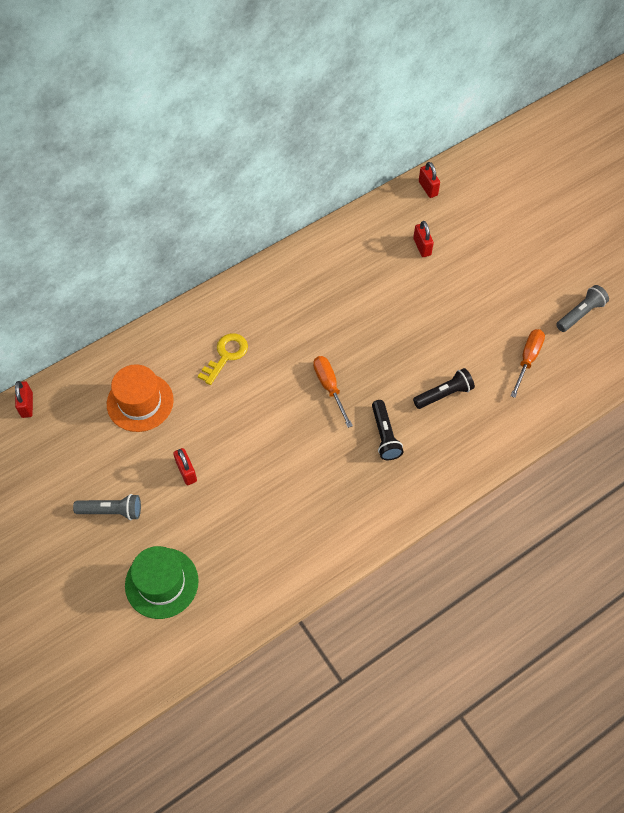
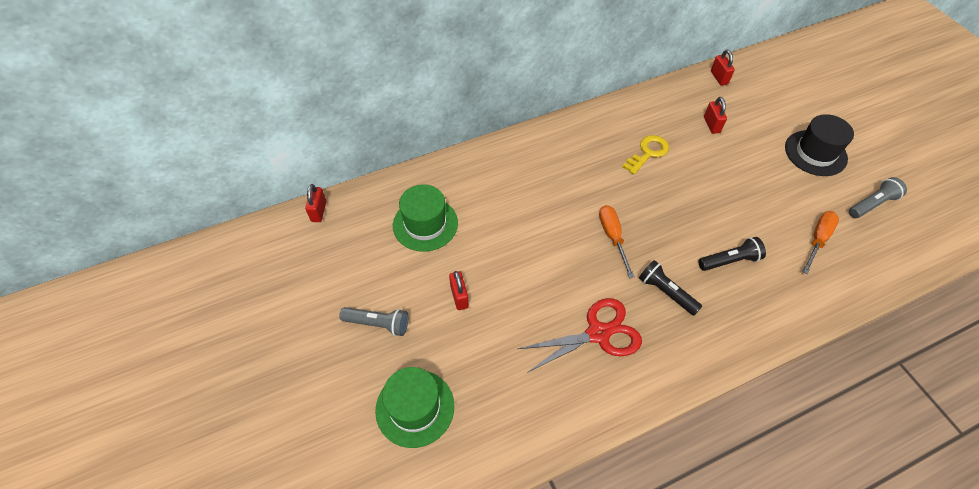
camera: 10 degrees right, 5 degrees down
orange hat [107,364,174,432] -> green hat [393,184,458,252]
yellow key [198,333,248,385] -> yellow key moved to [622,135,669,175]
black flashlight [372,400,403,460] -> black flashlight turned 135 degrees clockwise [639,260,702,316]
none -> red scissors [518,298,642,373]
none -> black hat [785,114,854,176]

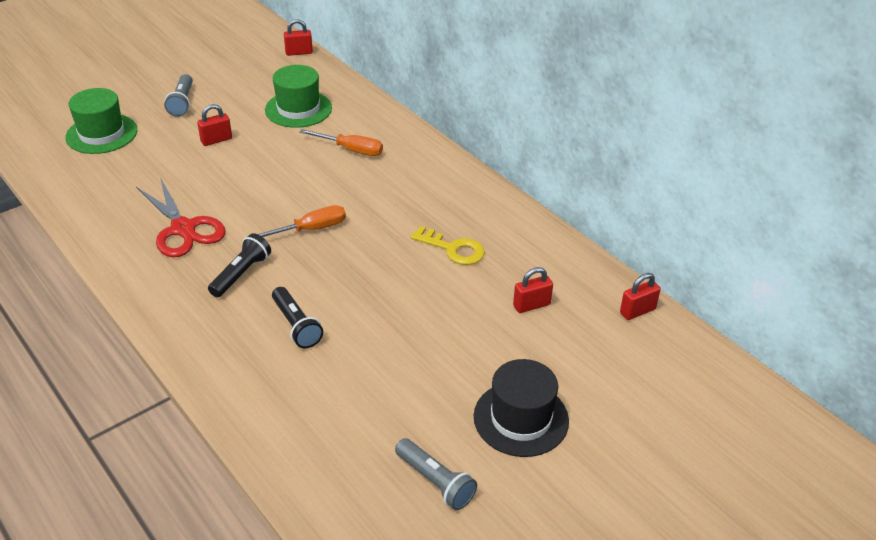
camera: 75 degrees right, 15 degrees down
orange screwdriver [802,211,839,274] -> orange screwdriver moved to [299,129,383,156]

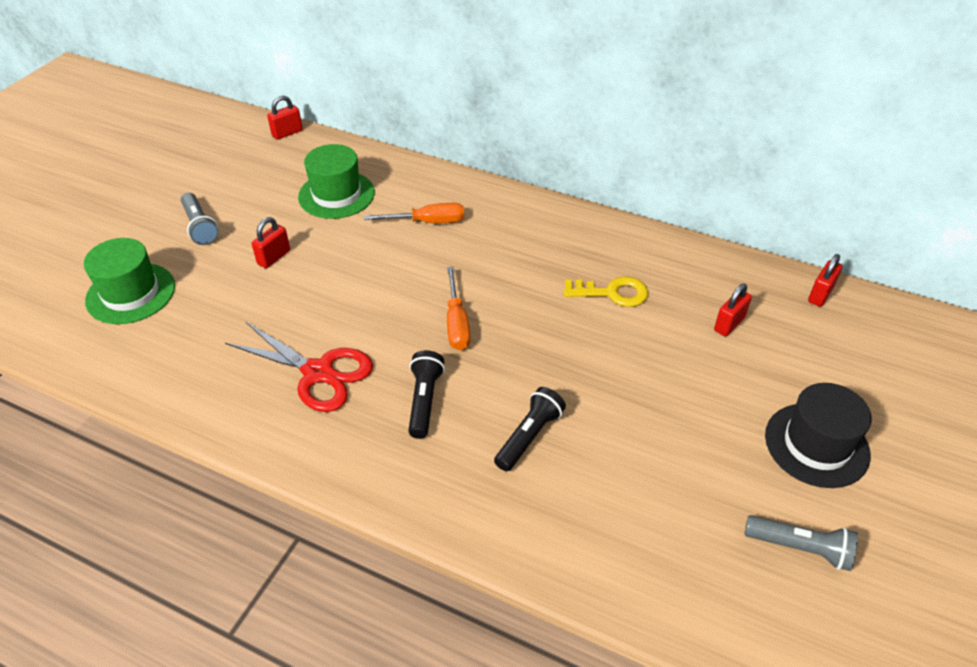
camera: 25 degrees left, 5 degrees up
orange screwdriver [258,205,346,237] -> orange screwdriver turned 135 degrees clockwise [447,267,470,350]
black flashlight [272,287,323,348] -> black flashlight turned 90 degrees counterclockwise [494,387,566,471]

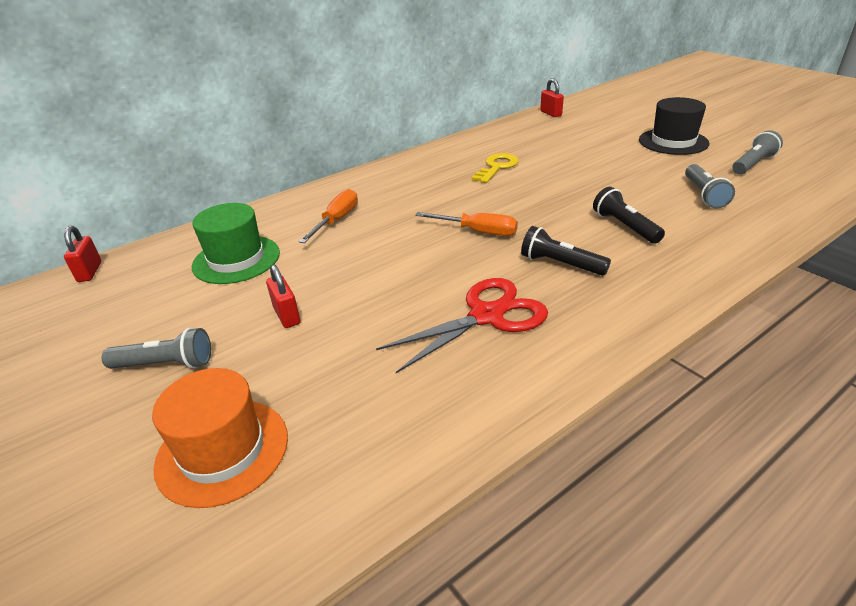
camera: 60 degrees left, 10 degrees down
green hat [84,238,175,324] -> orange hat [152,368,288,508]
red padlock [714,284,752,337] -> none
none -> grey flashlight [685,164,735,209]

